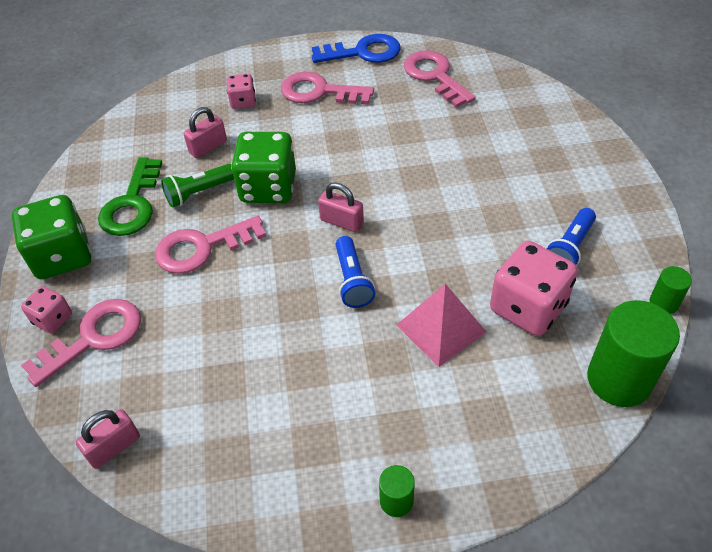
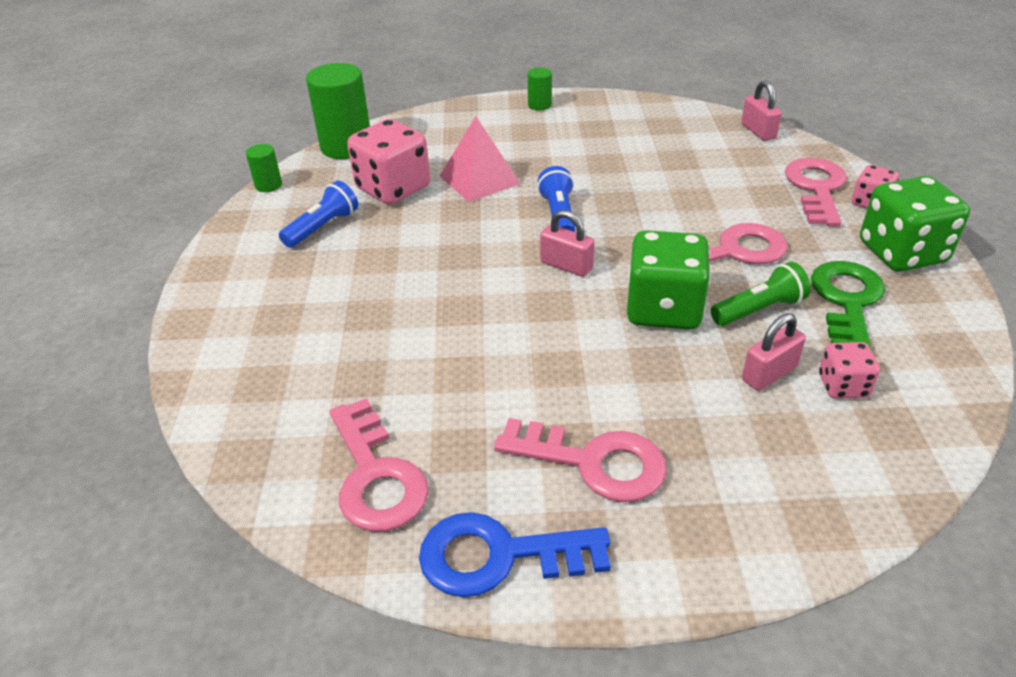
camera: 175 degrees left, 10 degrees down
pink key [21,299,141,387] -> pink key turned 135 degrees clockwise [785,158,847,226]
pink padlock [76,409,140,469] -> pink padlock turned 75 degrees counterclockwise [741,80,782,141]
pink dice [227,74,256,109] -> pink dice moved to [819,342,880,399]

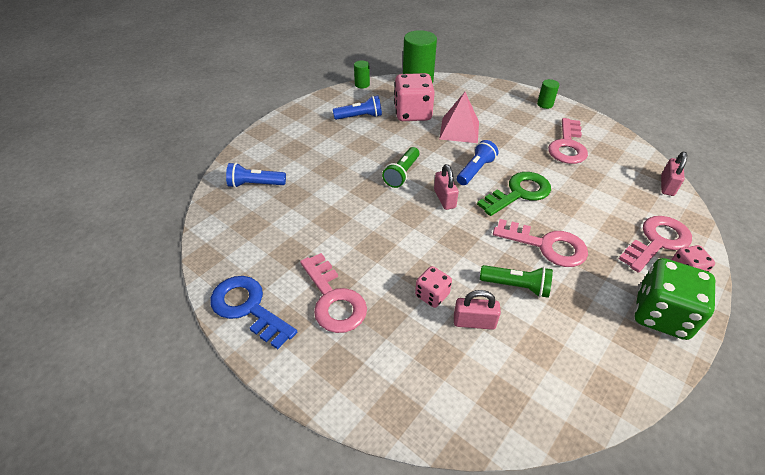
camera: 40 degrees right, 5 degrees up
pink key [330,398,429,531] -> pink key moved to [548,118,588,164]
green dice [627,230,711,330] -> none
green key [811,261,885,353] -> green key moved to [477,172,551,216]
pink dice [819,342,880,399] -> pink dice moved to [415,266,452,308]
none -> blue flashlight [226,163,286,188]
none -> green flashlight [382,147,419,188]

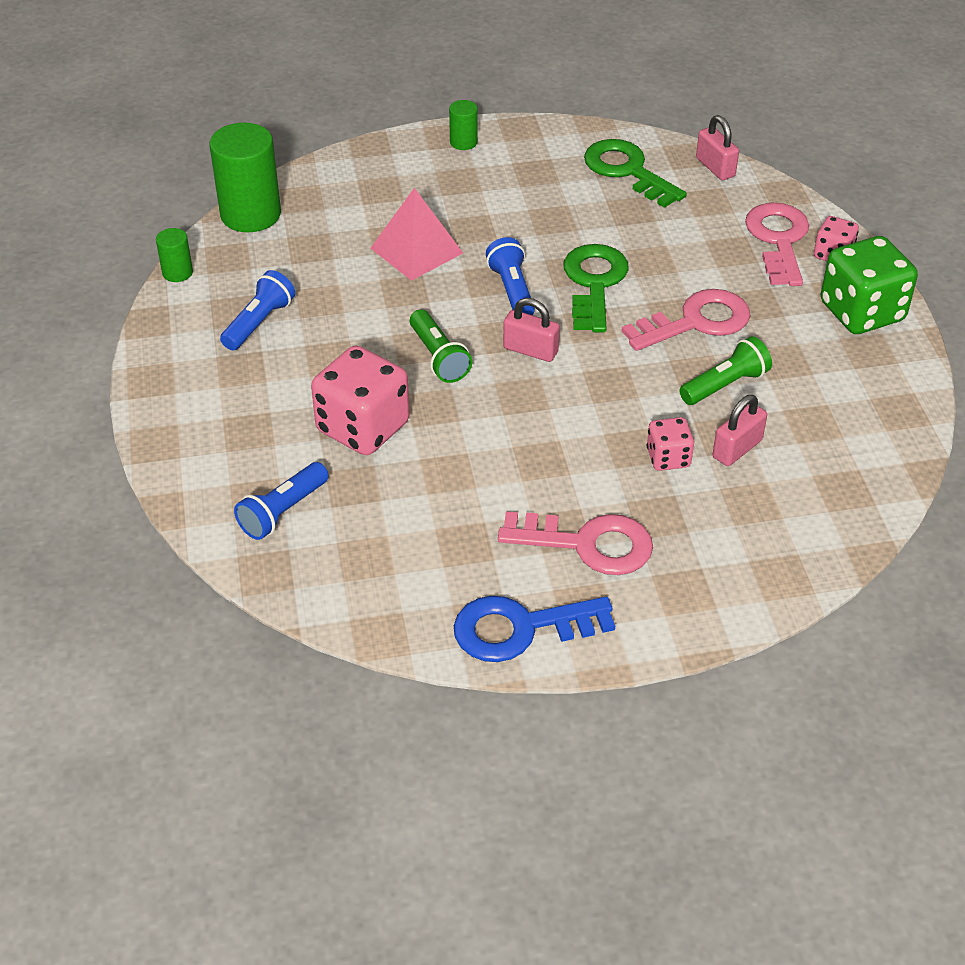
camera: 50 degrees left, 0 degrees up
pink dice [394,73,435,121] -> pink dice moved to [311,346,410,455]
pink key [548,118,588,164] -> none
none -> green key [584,139,687,208]

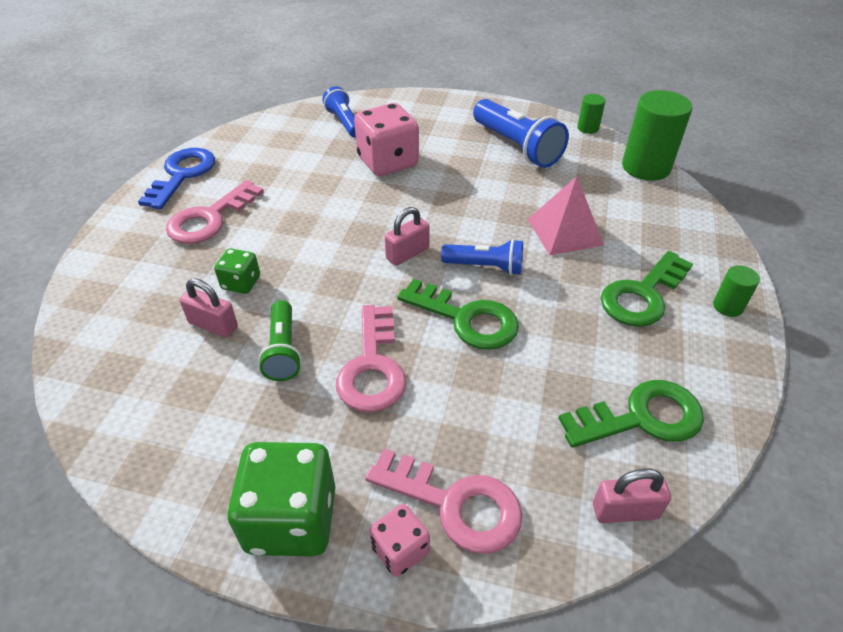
camera: 115 degrees right, 0 degrees up
blue flashlight [220,270,295,350] -> blue flashlight [473,99,569,168], size x1.64
green flashlight [410,310,472,383] -> none
pink dice [647,417,694,471] -> green dice [214,248,260,294]
pink padlock [713,395,767,466] -> pink padlock turned 45 degrees counterclockwise [180,278,238,338]
none -> green key [601,251,693,327]

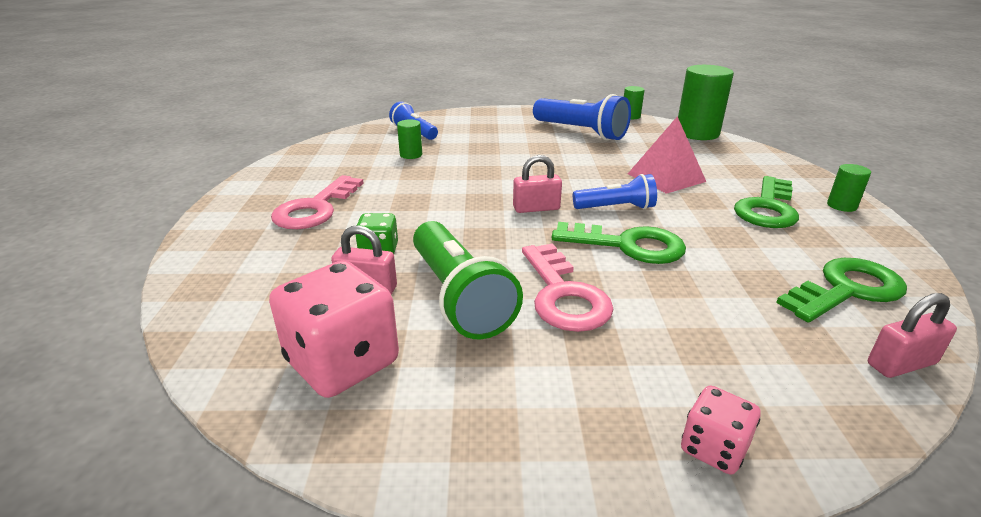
camera: 15 degrees left, 15 degrees down
blue key [138,148,215,209] -> none
green dice [227,442,335,556] -> none
green flashlight [258,300,302,381] -> green flashlight [413,221,523,339], size x1.64
pink dice [354,103,419,176] -> pink dice moved to [269,261,399,398]
pink key [365,448,523,553] -> none
pink padlock [385,207,430,266] -> pink padlock turned 45 degrees clockwise [513,155,562,213]
none -> green cylinder [397,119,422,159]

